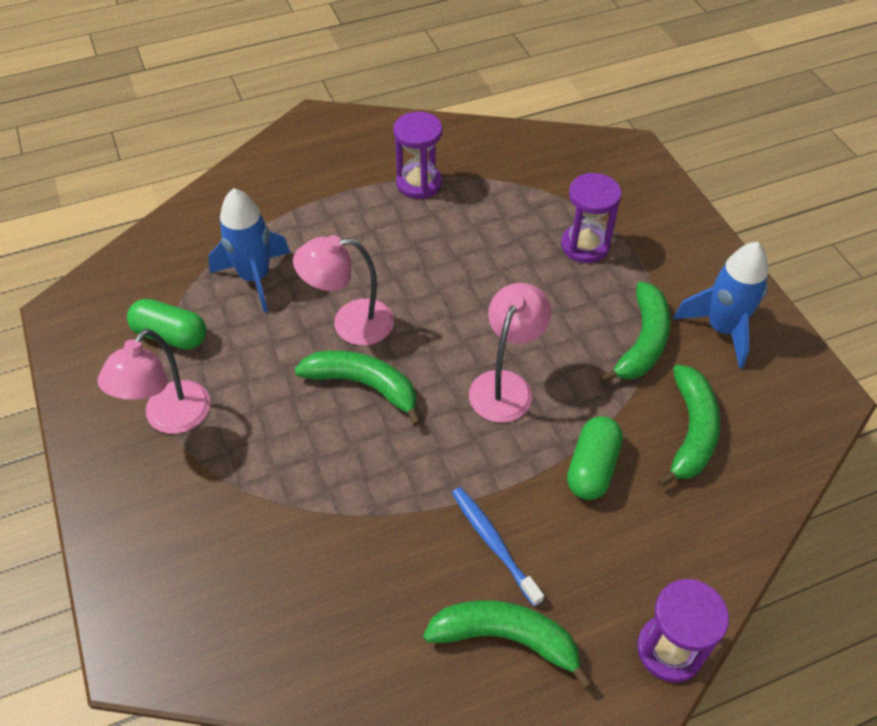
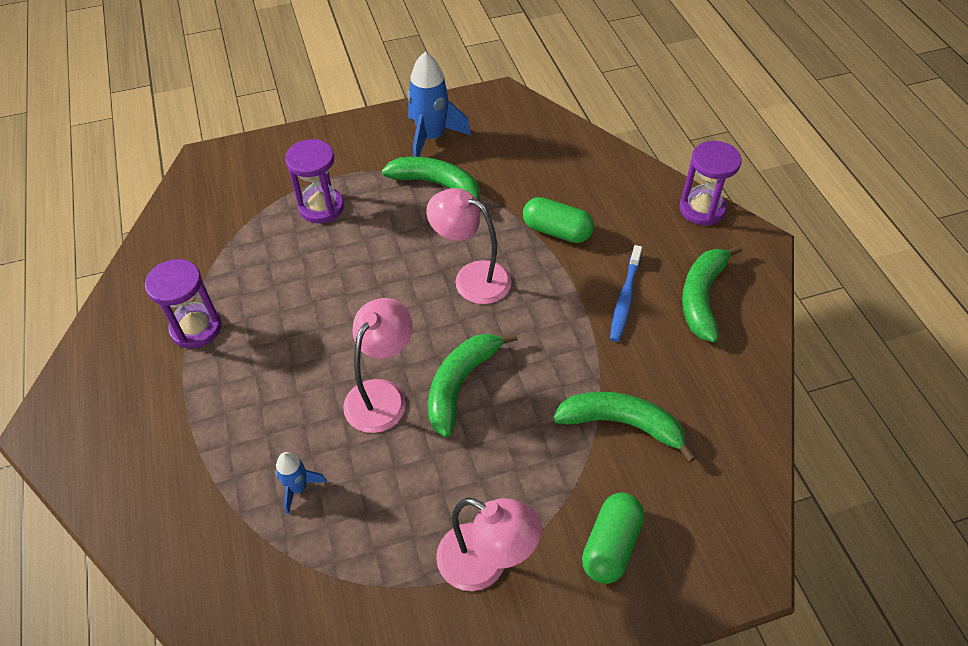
camera: 85 degrees left, 0 degrees up
green capsule [127,299,207,350] -> green capsule moved to [582,492,644,584]
blue rocket [208,188,290,312] -> blue rocket [276,452,327,514], size x0.53
pink lamp [293,235,394,345] -> pink lamp turned 150 degrees counterclockwise [343,298,413,433]
blue toothbrush [452,487,544,607] -> blue toothbrush turned 45 degrees counterclockwise [610,245,642,342]
green banana [657,364,720,487] -> green banana moved to [553,392,696,462]

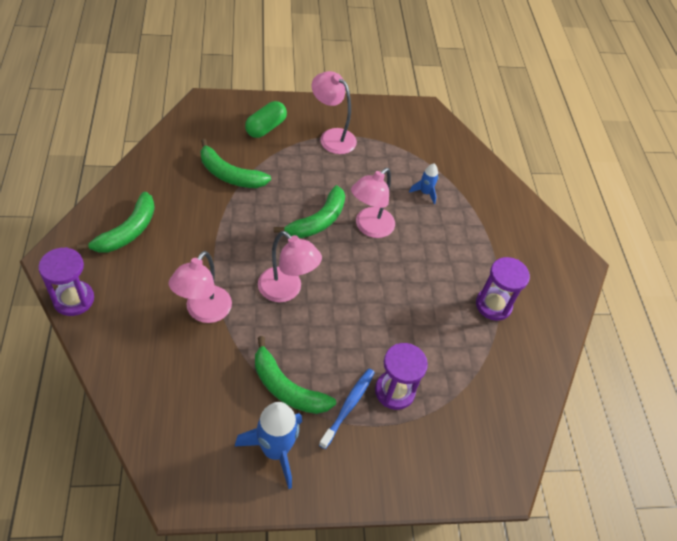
camera: 175 degrees left, 0 degrees up
green capsule [523,197,594,243] -> pink lamp [169,251,232,323]
blue toothbrush [610,245,642,342] -> blue toothbrush moved to [319,369,375,449]

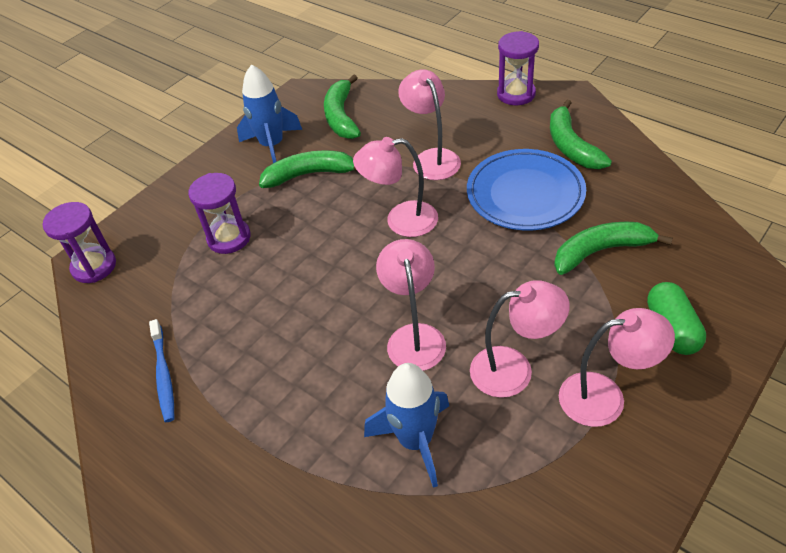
camera: 145 degrees right, 5 degrees down
green banana [274,185,345,238] -> green banana moved to [324,75,361,139]
blue toothbrush [319,369,375,449] -> blue toothbrush moved to [149,319,174,422]
blue rocket [409,163,438,204] -> blue rocket [364,363,449,488], size x1.89
purple hourglass [476,257,530,321] -> purple hourglass moved to [43,202,116,283]
none -> blue plate [467,149,586,230]
none -> pink lamp [470,280,570,398]

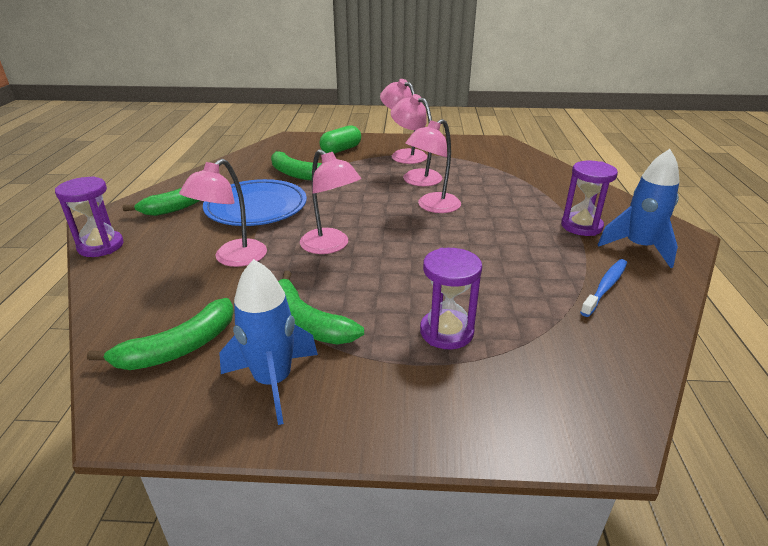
camera: 130 degrees left, 15 degrees down
purple hourglass [43,202,116,283] -> purple hourglass moved to [561,161,618,236]
blue rocket [364,363,449,488] -> blue rocket moved to [598,149,680,268]

